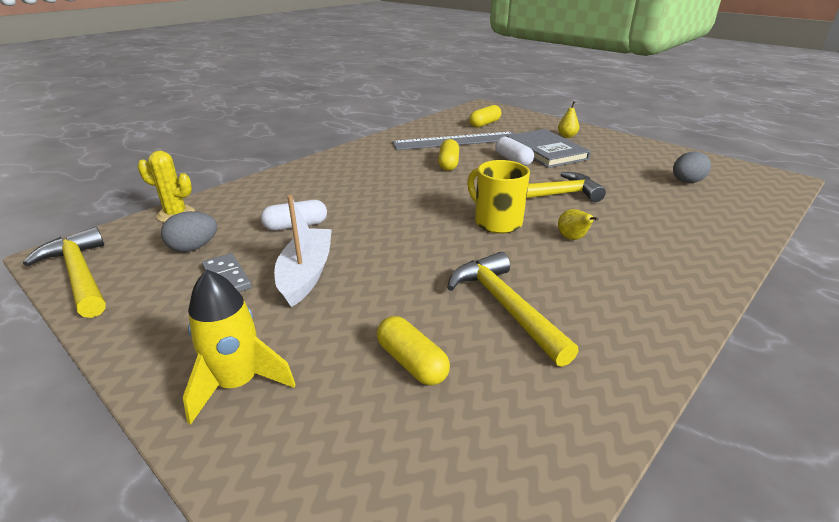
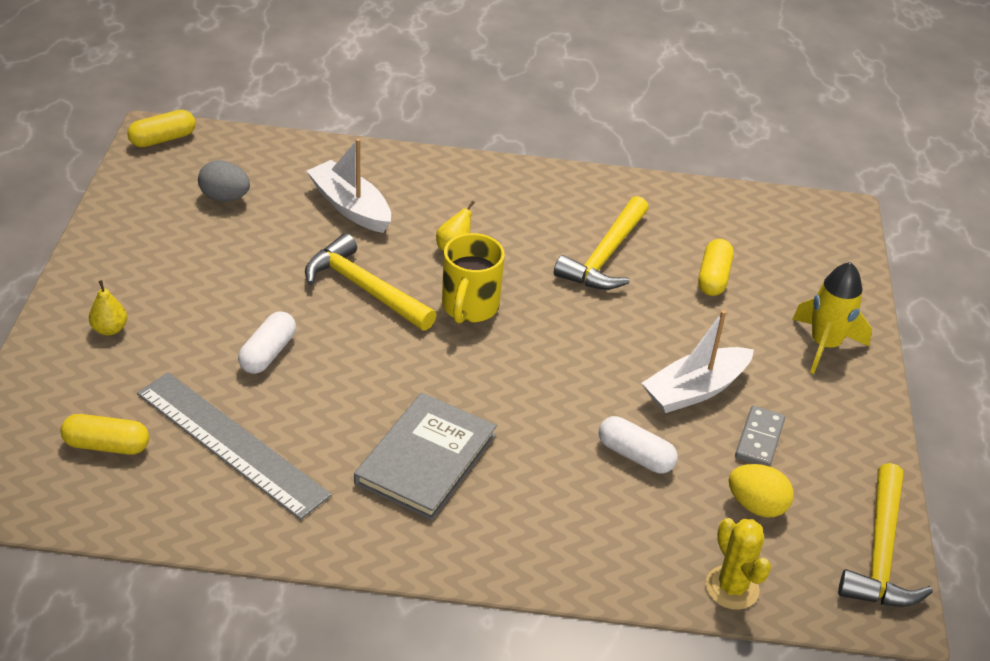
camera: 130 degrees left, 10 degrees up
grey egg [161,211,217,252] -> yellow egg [729,464,794,517]
yellow capsule [438,139,459,171] -> yellow capsule moved to [127,110,195,147]
grey book [507,129,591,168] -> grey book moved to [354,393,497,520]
none -> white boat [307,139,391,233]

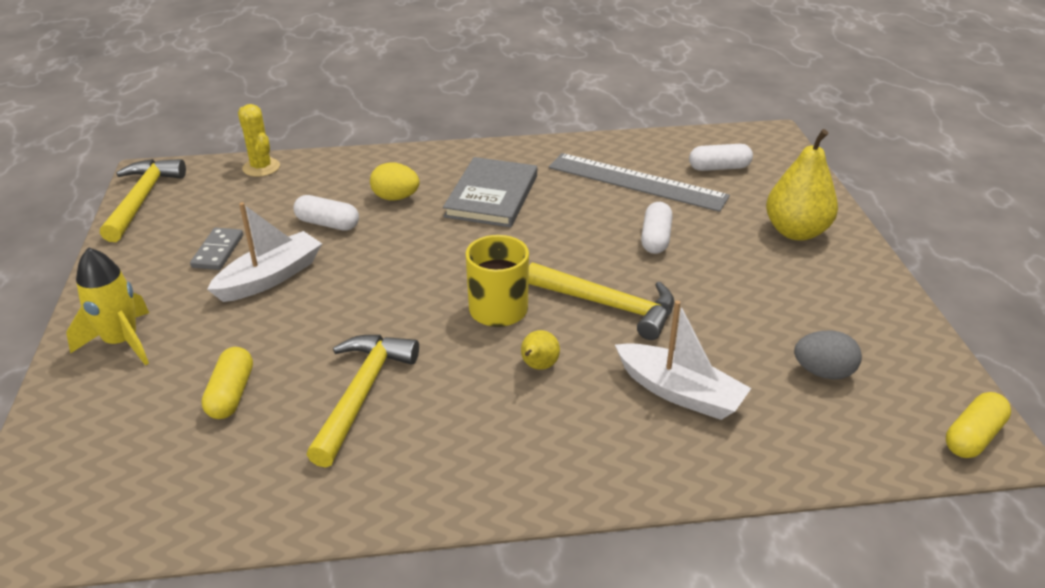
camera: 170 degrees right, 5 degrees down
yellow capsule [60,414,149,455] -> white capsule [689,144,753,171]
yellow pear [89,280,127,336] -> yellow pear [766,129,838,241], size x2.09
yellow egg [729,464,794,517] -> yellow egg moved to [370,162,420,201]

